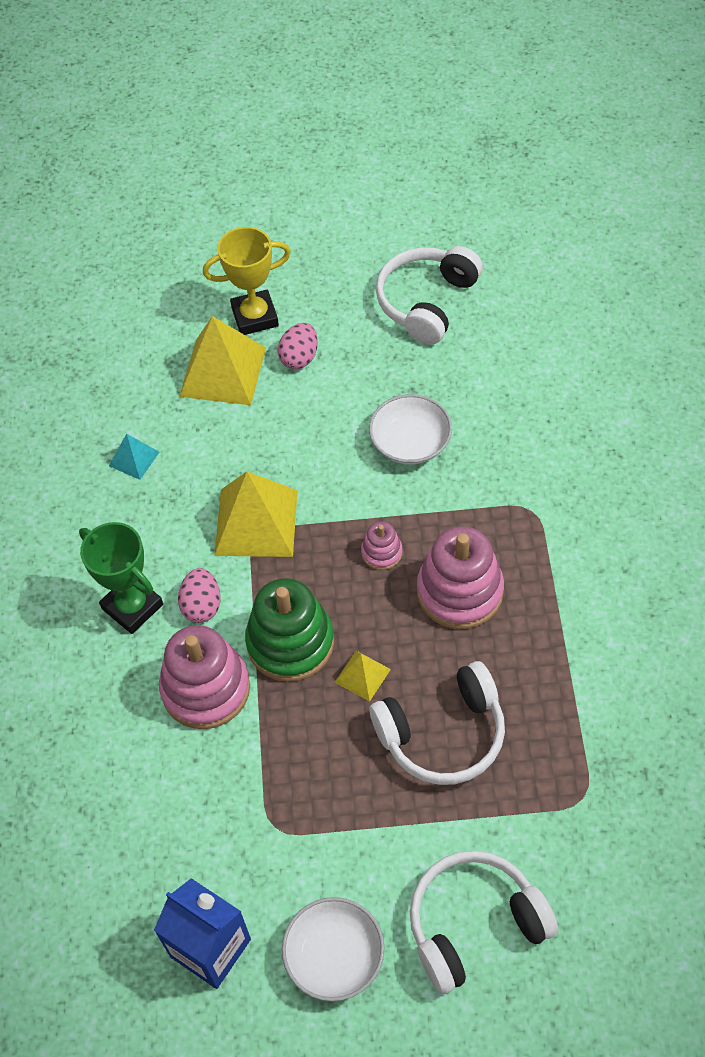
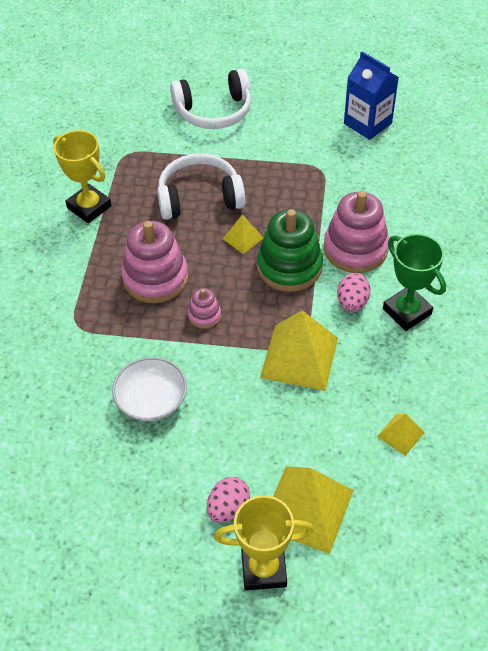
camera: 170 degrees left, 5 degrees down
turquoise pyramid [109,434,159,480] -> yellow pyramid [377,414,425,456]
white bowl [282,897,385,1001] -> none
white headphones [376,246,483,345] -> none
none -> yellow trophy [53,130,112,223]

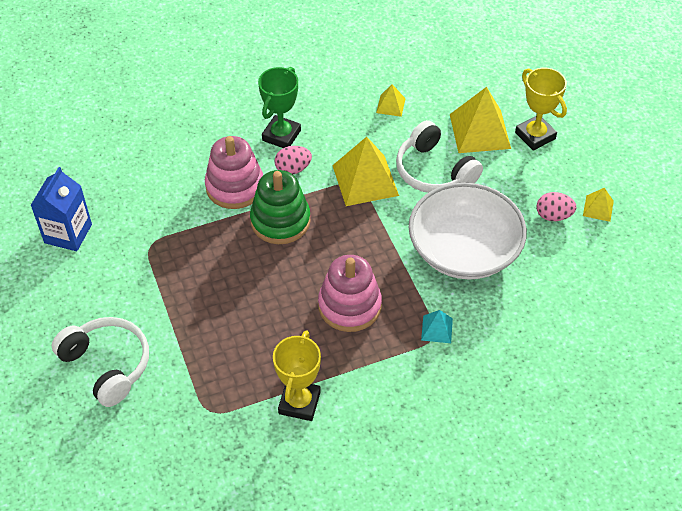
camera: 120 degrees left, 0 degrees up
white bowl [112,357,187,421] -> white bowl [409,183,527,280], size x1.85
white headphones [157,153,245,220] -> white headphones moved to [396,120,483,193]
pink stacking toy [188,288,221,328] -> none
pink egg [207,477,250,523] -> pink egg moved to [537,192,577,221]
yellow pyramid [223,214,264,254] -> yellow pyramid moved to [583,188,614,222]
none -> turquoise pyramid [421,310,453,343]

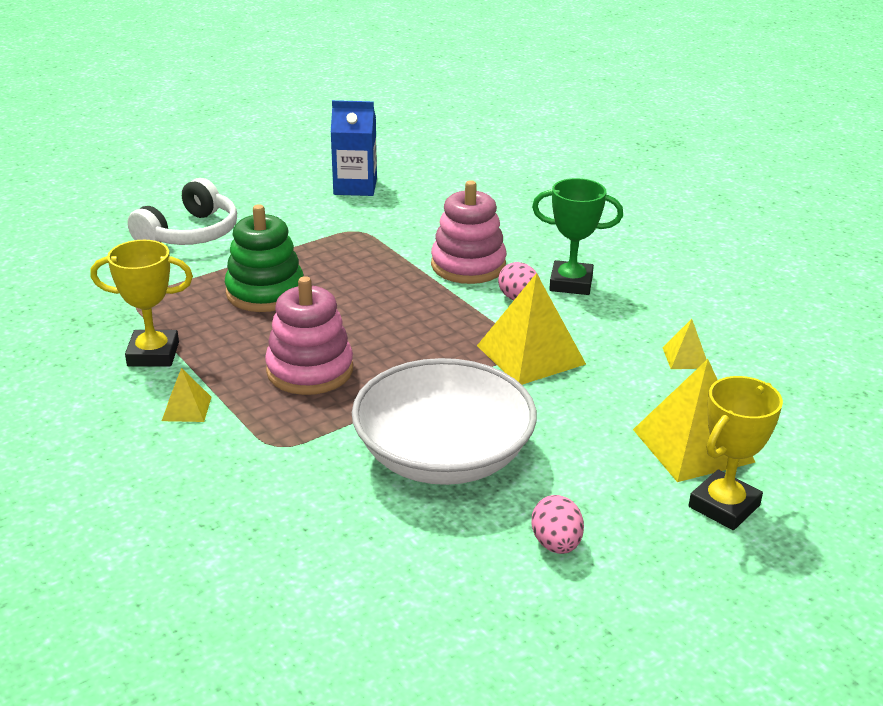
camera: 75 degrees right, 20 degrees down
green stacking toy [250,170,311,244] -> green stacking toy moved to [225,204,304,312]
white headphones [396,120,483,193] -> none
turquoise pyramid [421,310,453,343] -> none
yellow pyramid [583,188,614,222] -> yellow pyramid moved to [162,368,212,422]

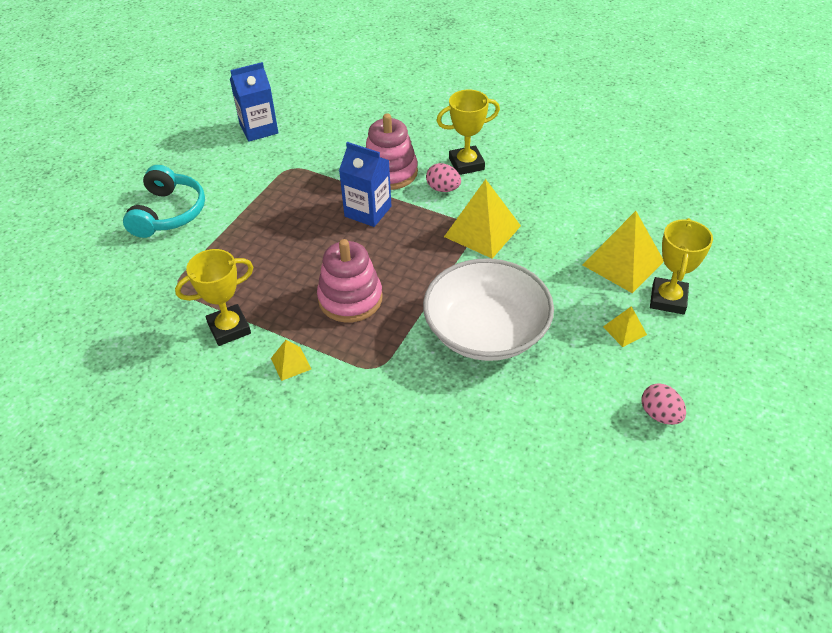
camera: 25 degrees left, 15 degrees up
white headphones [127,178,237,245] -> turquoise headphones [123,165,205,238]
green stacking toy [225,204,304,312] -> none
pink egg [531,495,584,554] -> pink egg moved to [642,383,686,425]
green trophy [532,178,623,295] -> yellow trophy [436,90,500,175]
yellow pyramid [662,319,707,369] -> yellow pyramid moved to [603,306,647,347]
none -> blue carton [339,142,391,227]

